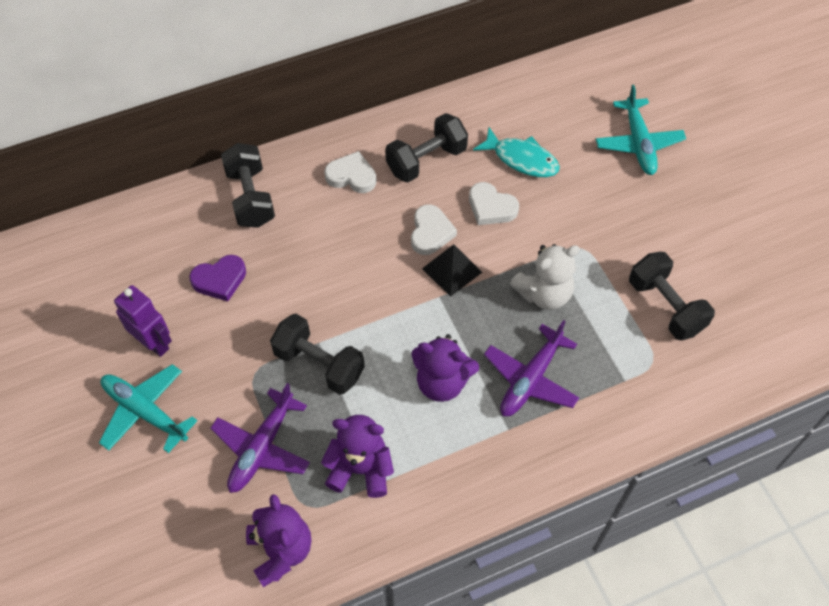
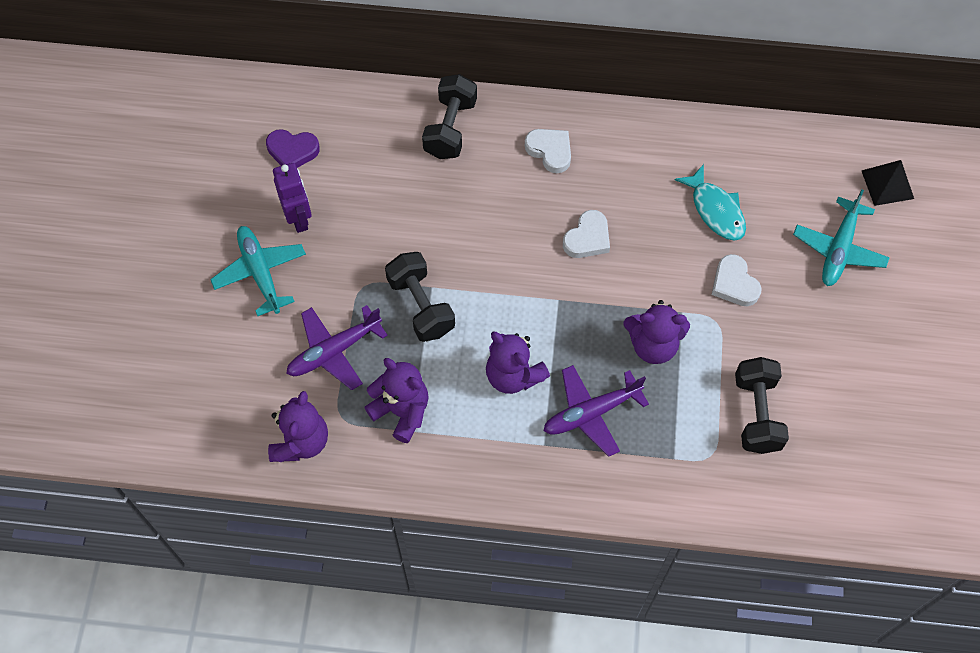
camera: 30 degrees right, 5 degrees up
purple heart [189,255,246,301] -> purple heart moved to [266,129,320,168]
black dumbbell [385,113,468,182] -> none
black pyramid [422,244,482,297] -> black pyramid moved to [862,160,914,206]
white heart [469,182,519,225] -> white heart moved to [712,254,762,306]
white teddy bear [510,244,580,310] -> purple teddy bear [623,300,690,364]

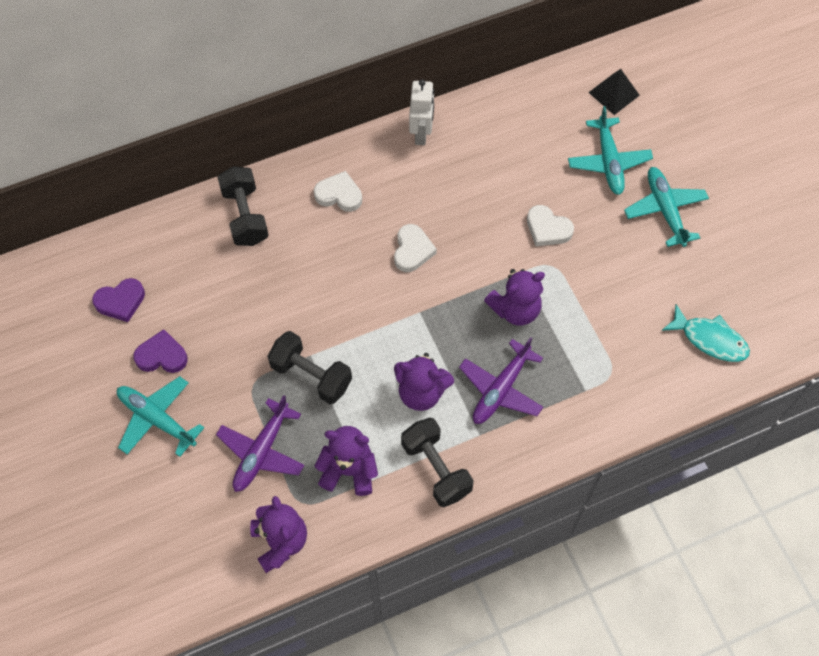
camera: 30 degrees left, 0 degrees up
purple robot [273,163,312,233] -> purple heart [133,329,188,373]
turquoise fish [674,164,746,241] -> turquoise fish moved to [662,304,750,362]
black dumbbell [735,357,789,454] -> black dumbbell moved to [401,418,474,507]
none -> white robot [409,79,434,145]
none -> turquoise plane [624,167,709,247]

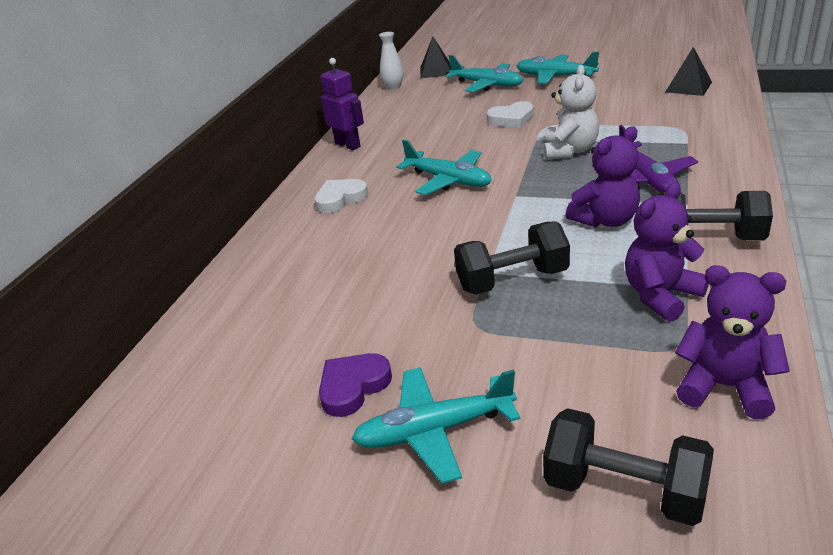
camera: 45 degrees left, 30 degrees down
purple heart [92,278,145,322] -> none
purple plane [216,395,304,492] -> none
black dumbbell [217,166,269,246] -> black dumbbell moved to [543,408,714,526]
white heart [394,224,437,272] -> turquoise plane [397,140,492,195]
white robot [409,79,434,145] -> purple robot [320,58,364,150]
purple teddy bear [484,269,545,326] -> white teddy bear [544,65,599,160]
turquoise fish [662,304,750,362] -> black pyramid [666,47,712,96]
none -> white vase [379,32,404,90]

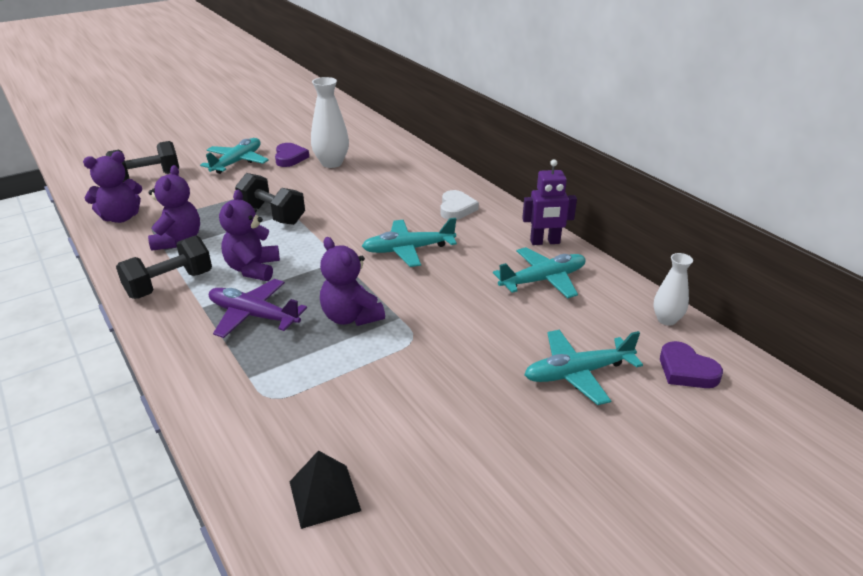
camera: 125 degrees right, 0 degrees up
black pyramid [420,37,451,78] -> purple heart [660,341,723,388]
black dumbbell [454,221,570,295] -> black dumbbell turned 75 degrees counterclockwise [235,173,305,225]
white heart [486,101,534,128] -> none
turquoise plane [516,52,599,84] -> turquoise plane moved to [493,247,586,298]
white teddy bear [544,65,599,160] -> purple teddy bear [320,237,385,326]
none -> white vase [311,77,349,168]

